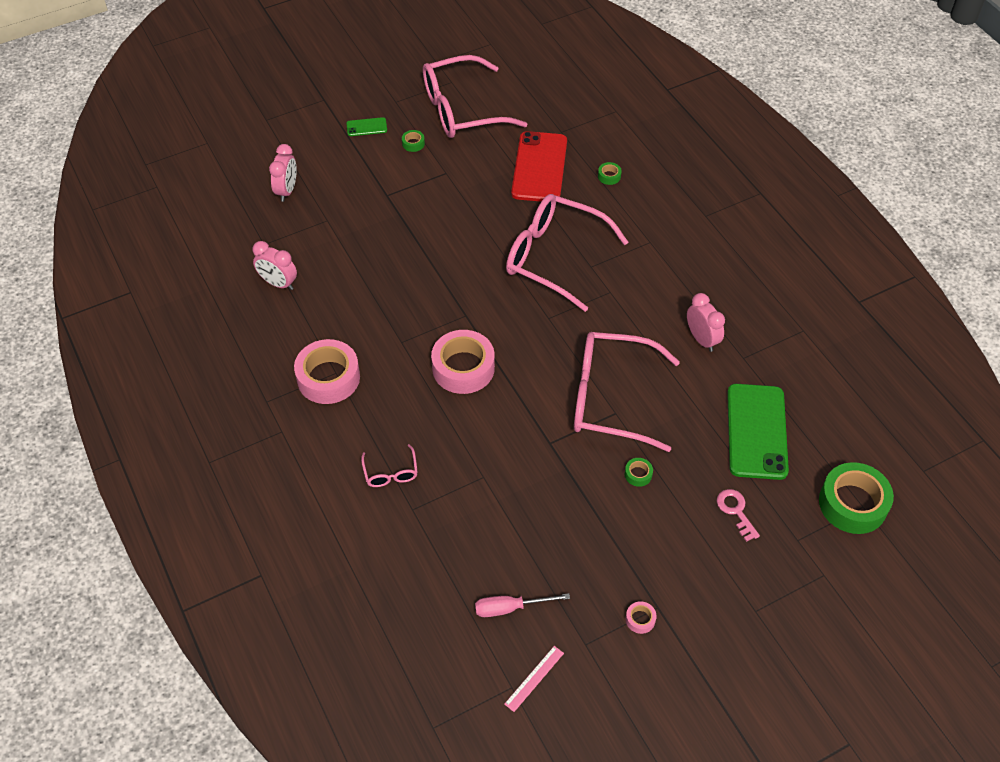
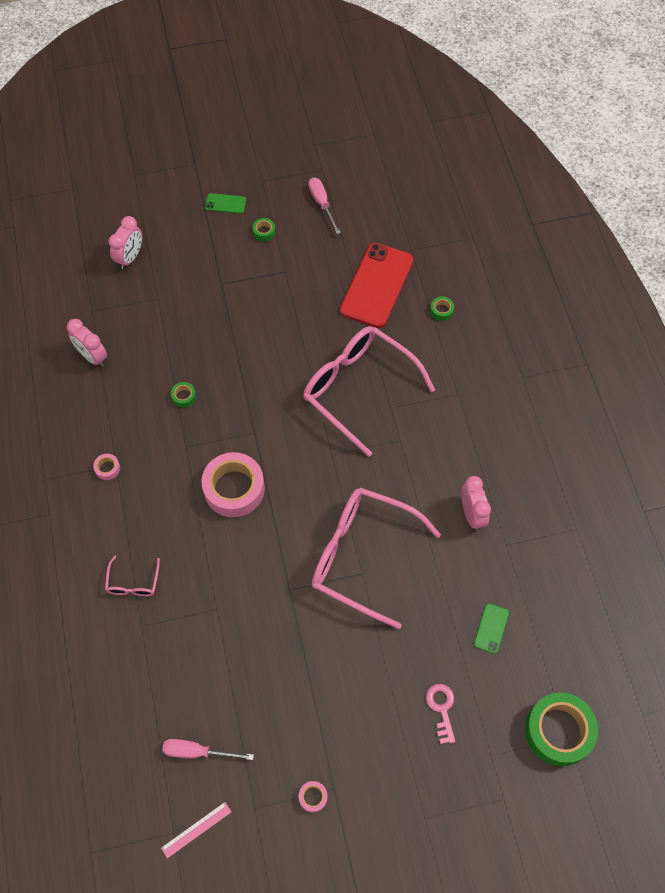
camera: 15 degrees right, 10 degrees up
pink tape [294,339,360,404] -> pink tape [93,454,120,480], size x0.42
pink glasses [423,55,527,138] -> pink screwdriver [308,177,341,234]
green tape [625,458,653,487] -> green tape moved to [171,382,196,408]
green phone [727,384,789,480] -> green phone [474,603,509,654], size x0.44

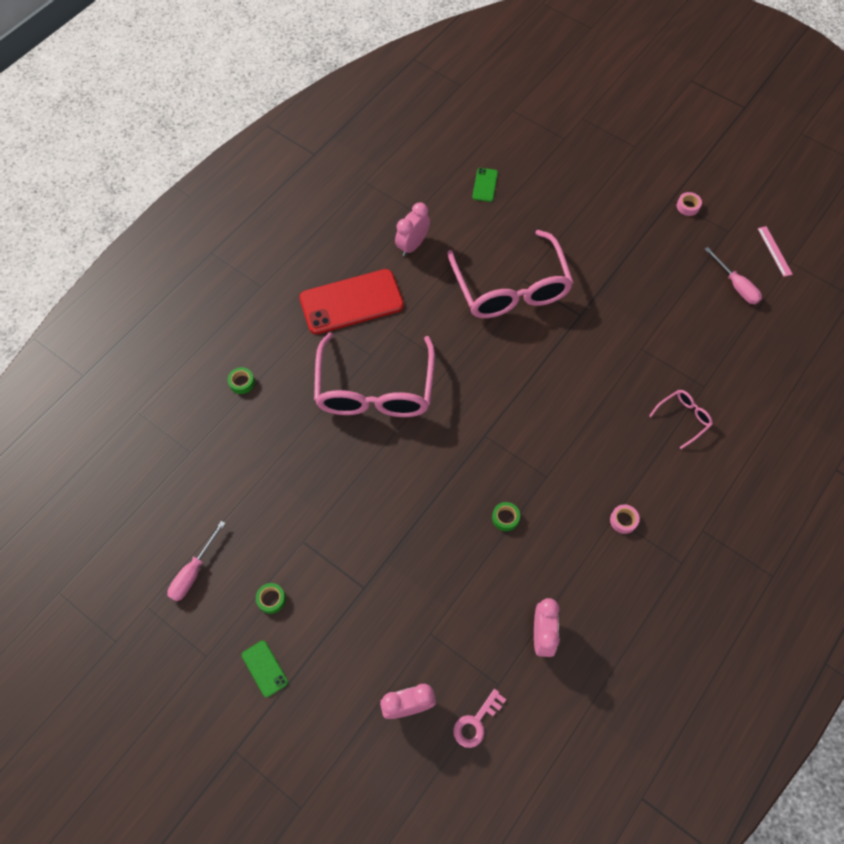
camera: 130 degrees left, 0 degrees up
pink ruler [161,802,231,858] -> pink ruler turned 60 degrees clockwise [758,226,793,277]
pink tape [202,452,265,517] -> none
red phone [340,243,414,328] -> red phone moved to [299,269,404,334]
pink key [426,684,455,744] -> pink key moved to [453,689,506,748]
green phone [474,603,509,654] -> green phone turned 60 degrees counterclockwise [472,168,498,202]
green tape [525,692,598,766] -> none

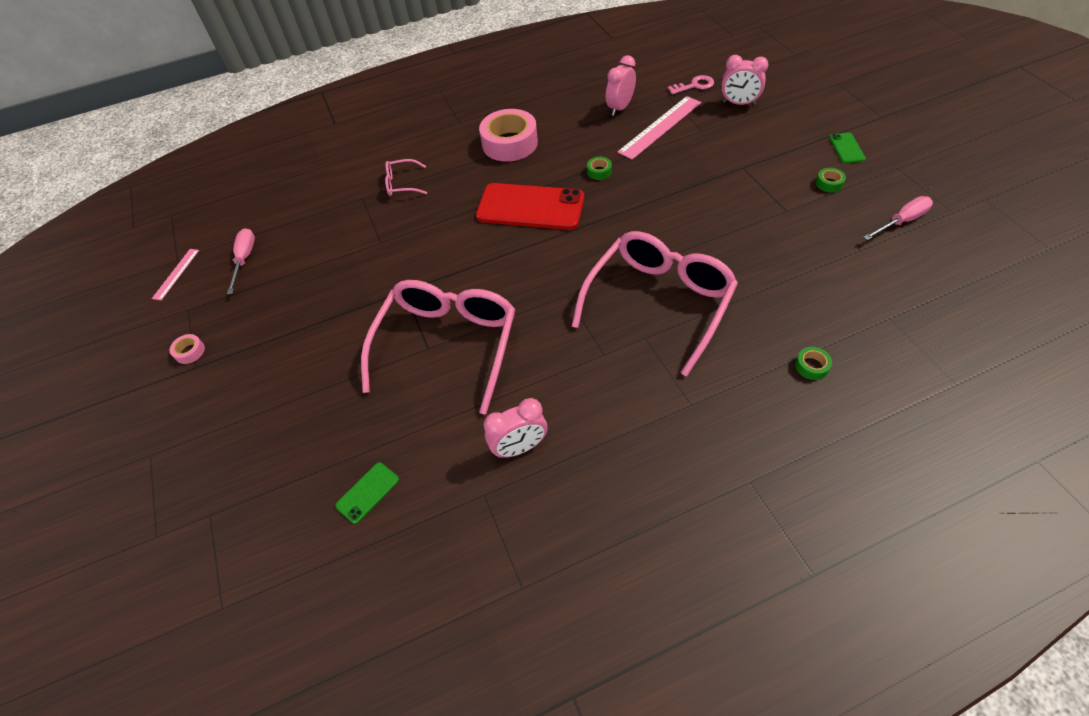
camera: 145 degrees left, 10 degrees down
red phone [299,269,404,334] -> red phone moved to [476,183,584,230]
pink tape [610,505,640,534] -> pink tape [479,109,538,161], size x2.40
none -> pink ruler [617,96,701,160]

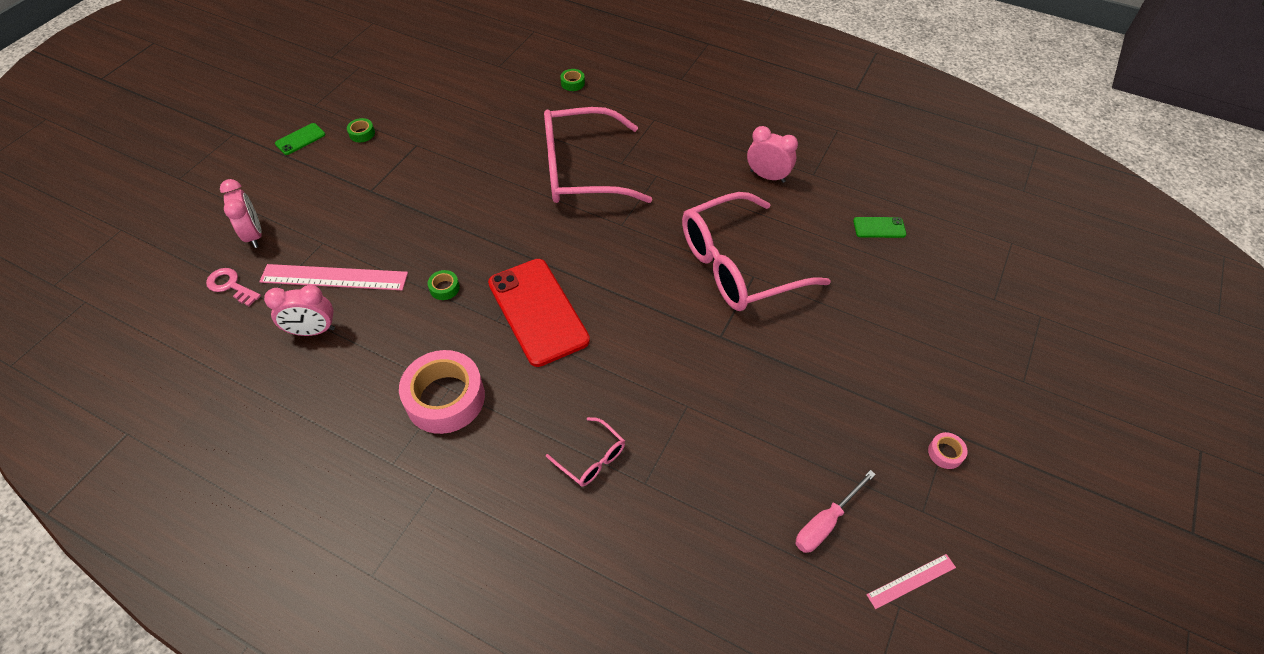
camera: 135 degrees left, 0 degrees up
pink screwdriver [863,196,933,240] -> none

